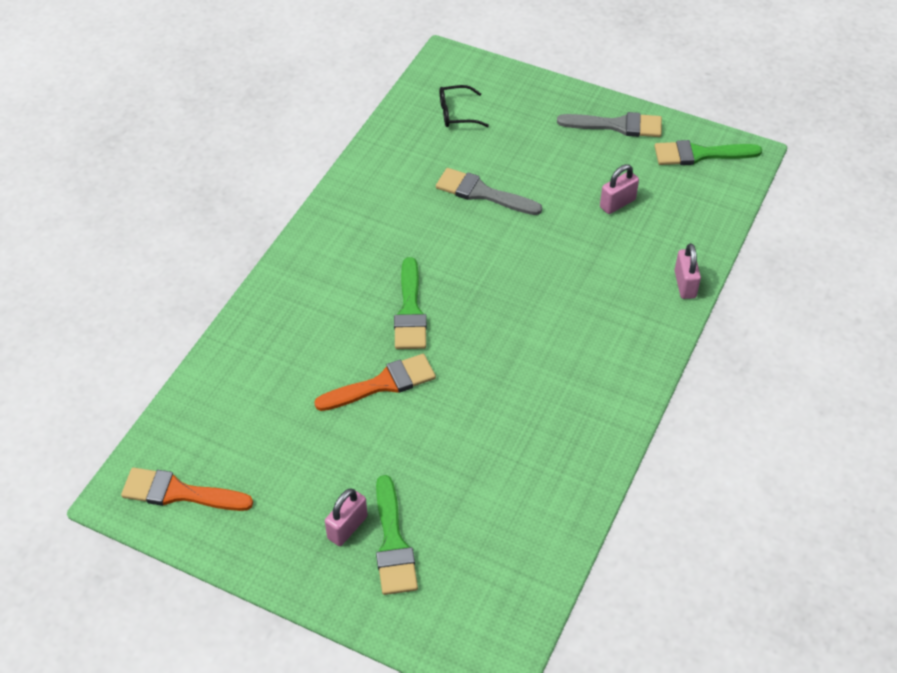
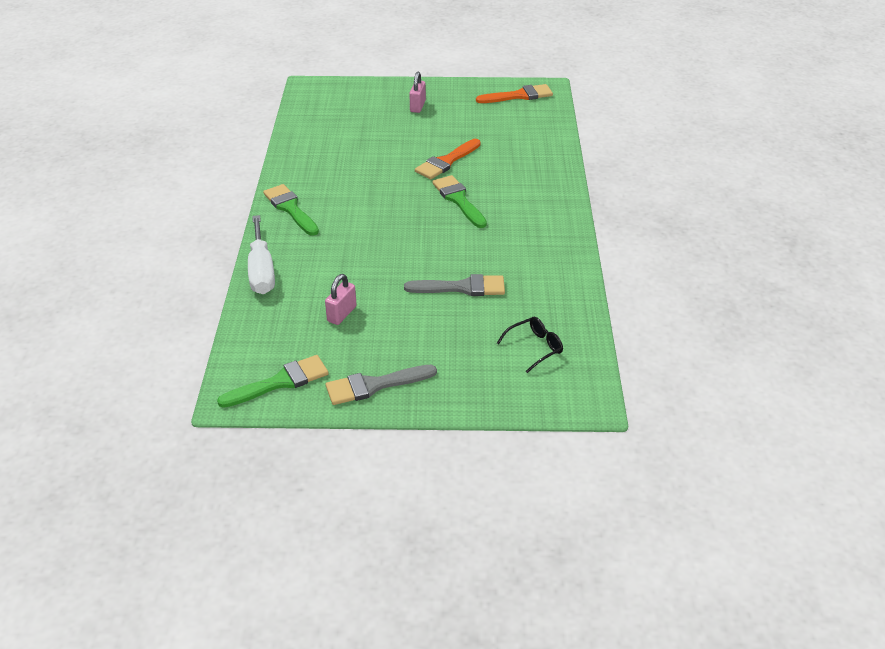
camera: 155 degrees right, 10 degrees down
green brush [376,475,418,595] -> green brush moved to [263,184,319,236]
pink padlock [674,243,701,299] -> white screwdriver [248,215,275,294]

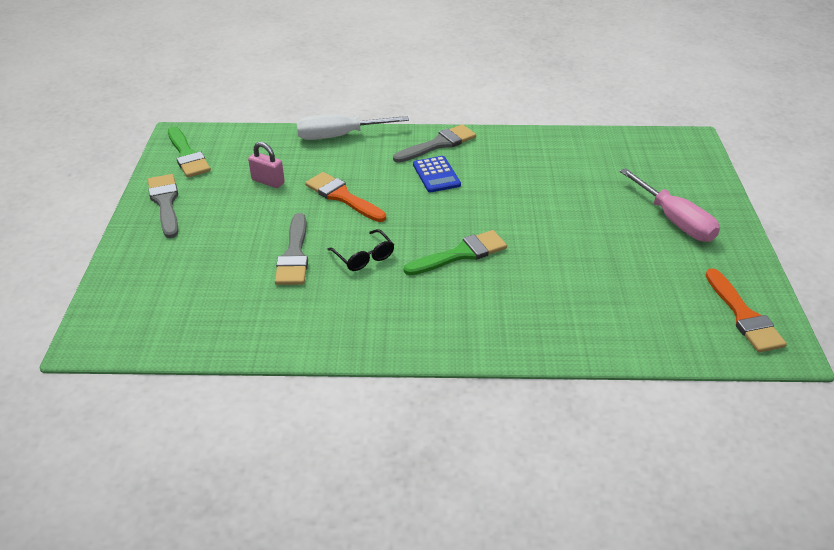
camera: 90 degrees right, 0 degrees up
green brush [263,184,319,236] -> grey brush [393,124,476,163]
pink padlock [409,72,426,113] -> pink screwdriver [620,168,720,242]
orange brush [415,139,481,179] -> orange brush moved to [305,172,386,222]
black glasses [497,317,563,373] -> black glasses moved to [328,229,394,271]
none -> blue calculator [413,156,461,192]

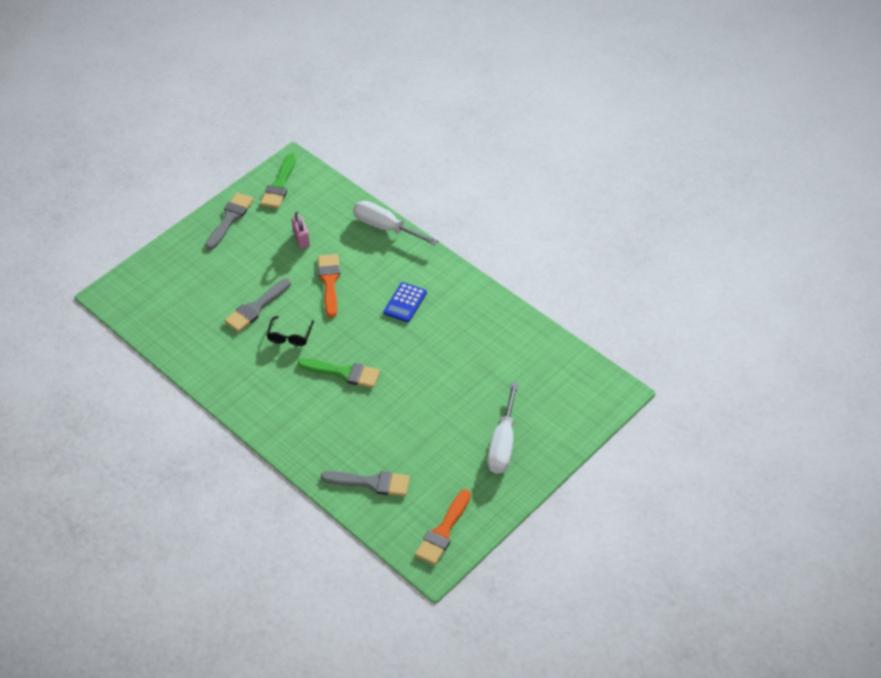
camera: 45 degrees right, 10 degrees up
grey brush [393,124,476,163] -> grey brush moved to [321,471,410,496]
pink screwdriver [620,168,720,242] -> white screwdriver [487,382,518,474]

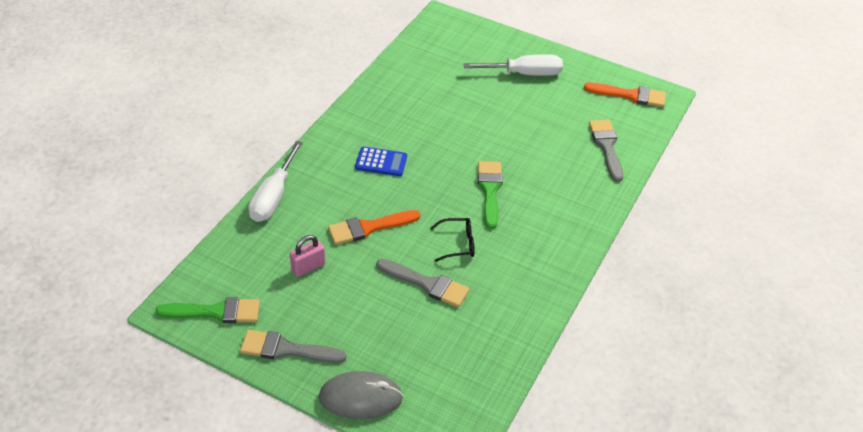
camera: 110 degrees left, 5 degrees down
none -> grey mouse [319,371,403,419]

